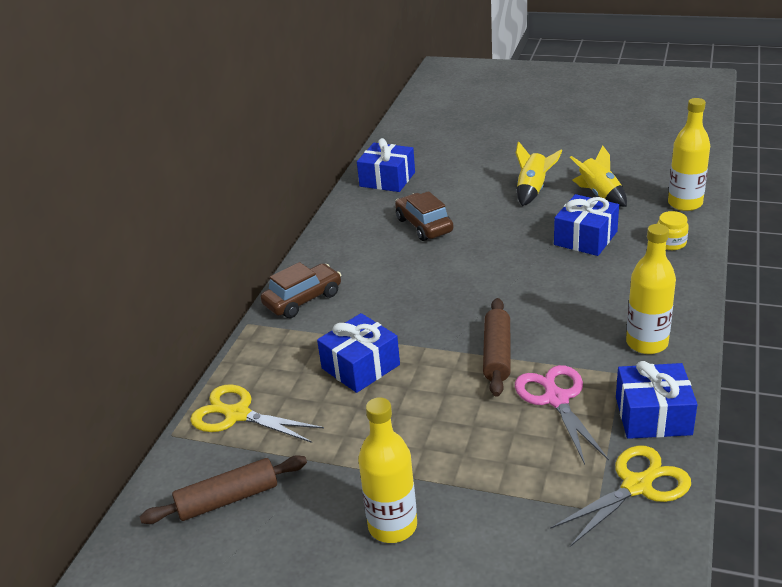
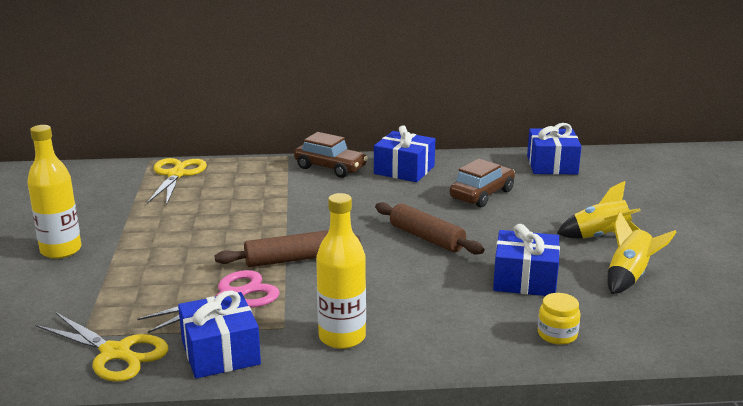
camera: 65 degrees right, 10 degrees down
brown rolling pin [139,455,307,524] -> brown rolling pin moved to [375,202,484,255]
blue gift [317,313,400,393] -> blue gift moved to [374,125,435,182]
yellow bottle [668,98,710,211] -> none

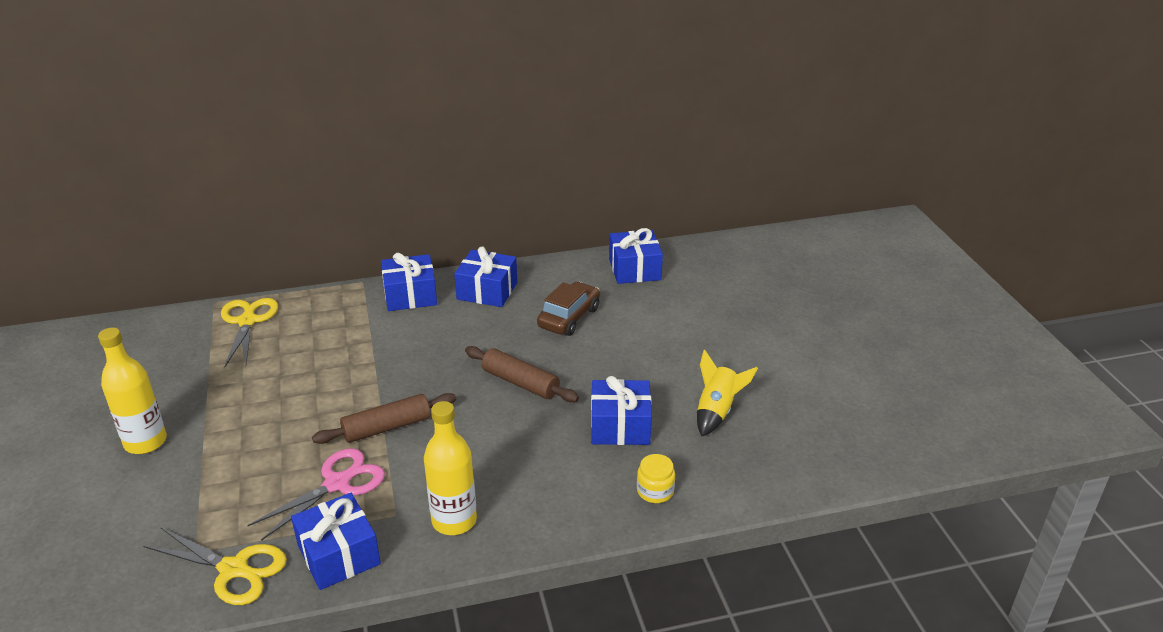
camera: 10 degrees left, 10 degrees up
brown car [294,132,368,178] -> blue gift [381,253,437,311]
yellow rocket [557,181,641,239] -> none

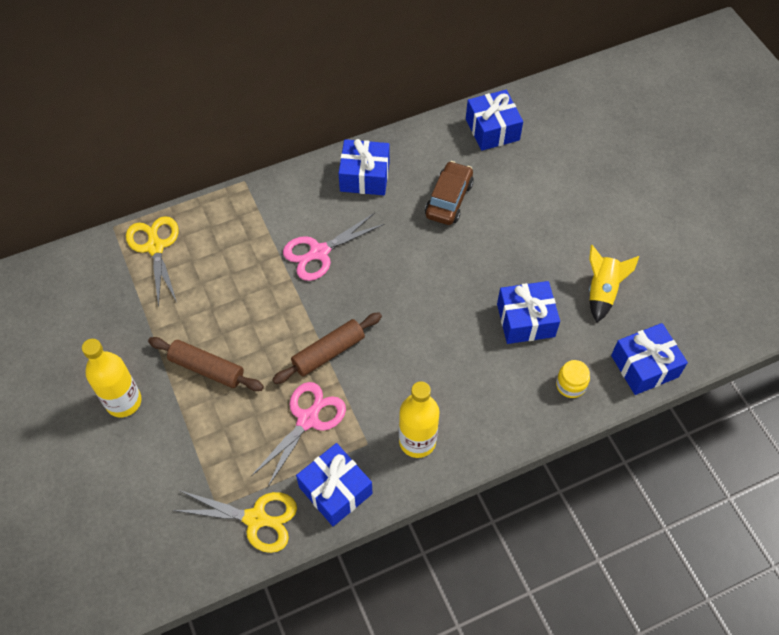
camera: 10 degrees left, 25 degrees up
blue gift [381,253,437,311] -> blue gift moved to [611,323,688,395]
brown rolling pin [465,346,579,402] -> brown rolling pin moved to [148,337,264,391]
none -> pink scissors [283,213,385,281]

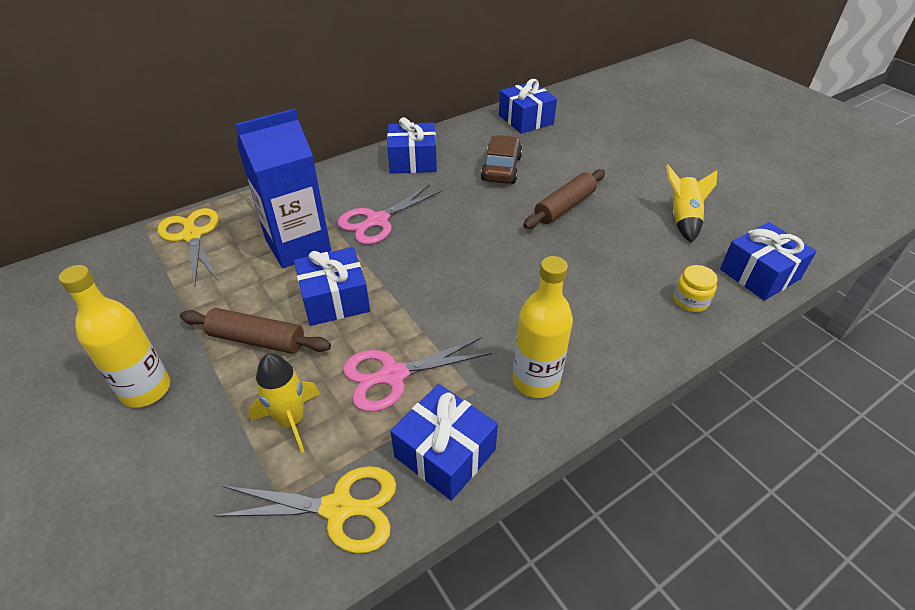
camera: 10 degrees left, 15 degrees down
pink scissors [251,382,346,488] -> pink scissors turned 135 degrees counterclockwise [343,337,492,412]
brown rolling pin [272,312,382,384] -> brown rolling pin moved to [523,169,605,229]
blue gift [497,281,560,344] -> blue gift moved to [294,247,370,326]
none -> blue carton [236,109,331,268]
none -> yellow rocket [249,353,320,453]

